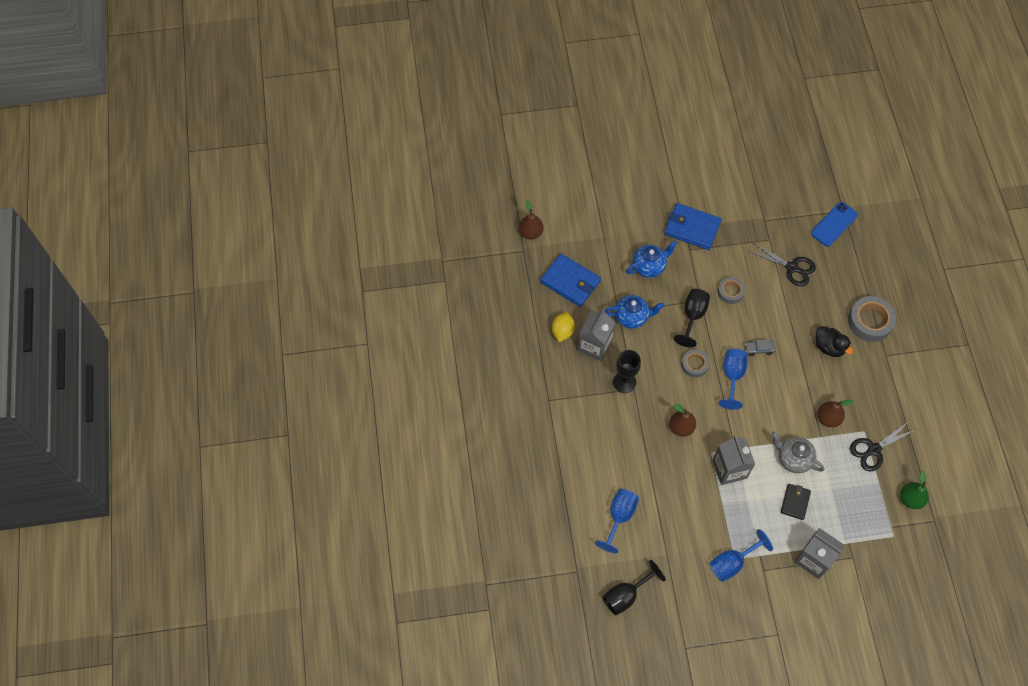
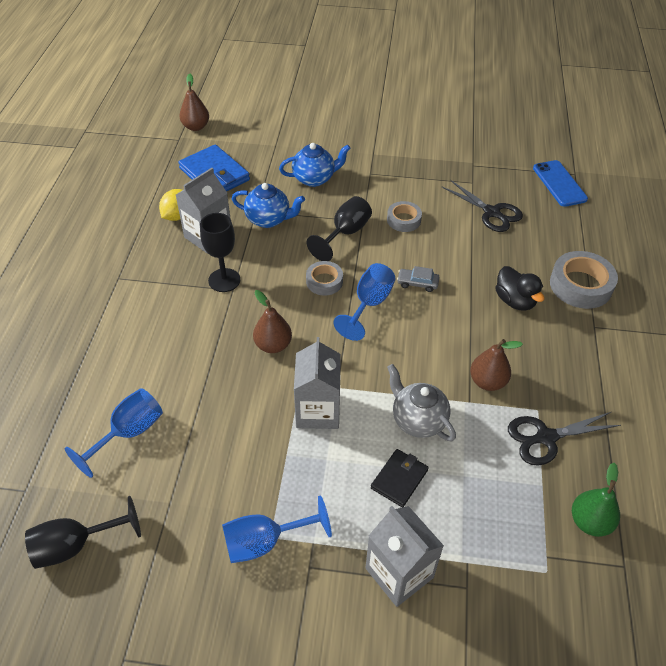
camera: 15 degrees right, 15 degrees down
blue wallet [664,203,722,250] -> none
blue phone [811,202,858,247] -> blue phone turned 75 degrees counterclockwise [533,160,588,207]

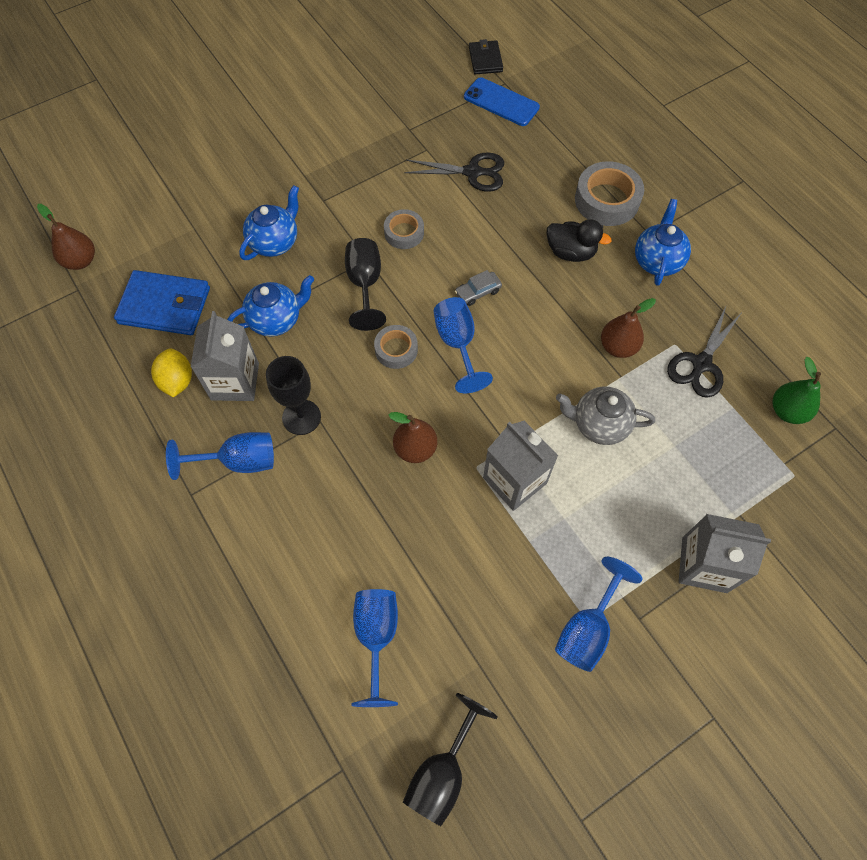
camera: 40 degrees left, 15 degrees up
black wallet [371,449,429,507] -> black wallet moved to [469,39,503,74]
none -> blue goblet [166,432,274,480]
none -> blue teapot [635,199,691,286]

